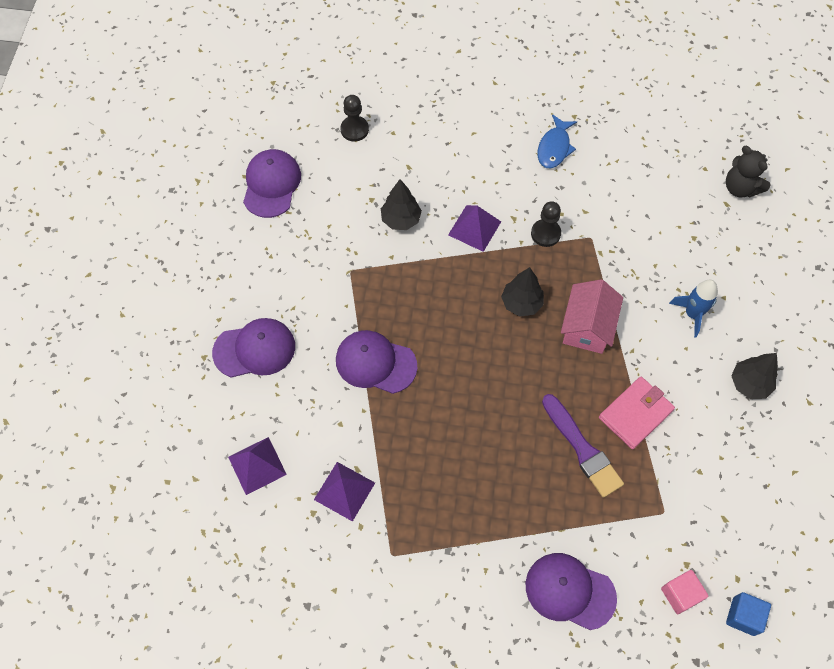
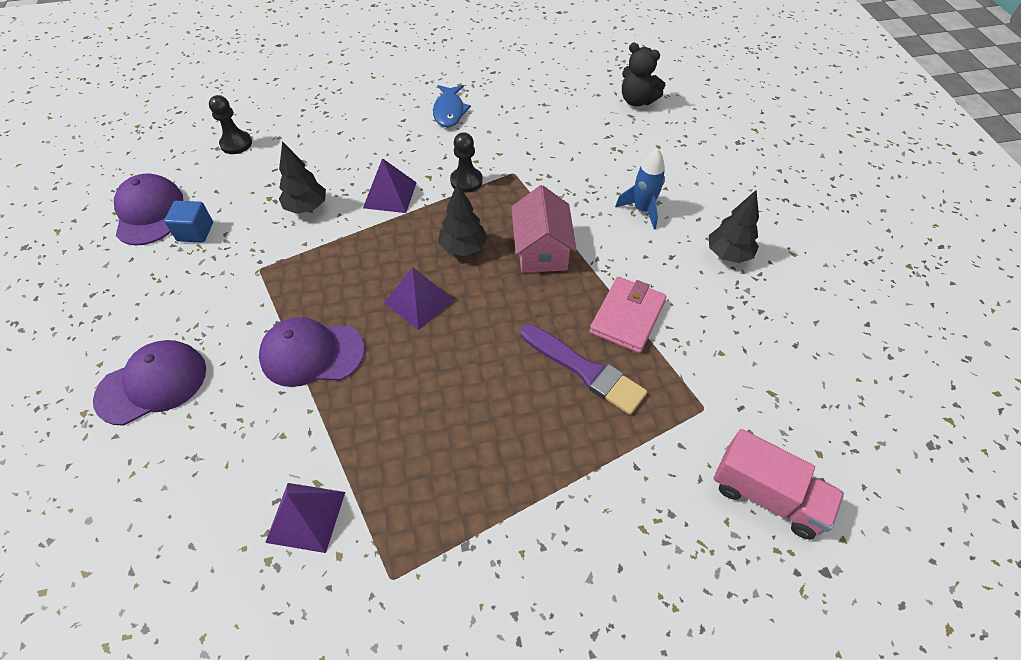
camera: 20 degrees left, 10 degrees down
purple pyramid [228,437,287,495] -> purple pyramid moved to [385,267,454,330]
purple cap [525,553,617,630] -> none
pink cube [661,570,708,614] -> pink truck [713,429,844,539]
blue cube [726,592,771,636] -> blue cube moved to [164,201,213,243]

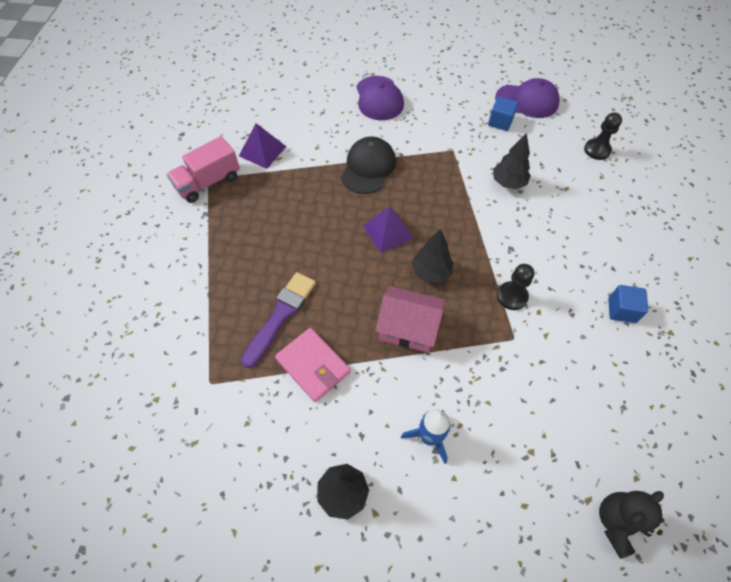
camera: 110 degrees right, 5 degrees up
purple cap [259,317,365,387] -> black cap [341,136,396,194]
purple pyramid [363,158,417,213] -> none
blue fish [433,85,471,127] -> blue cube [608,285,648,323]
purple brush [521,324,647,415] -> purple brush turned 150 degrees clockwise [241,272,316,368]
pink truck [713,429,844,539] -> pink truck moved to [167,136,240,203]

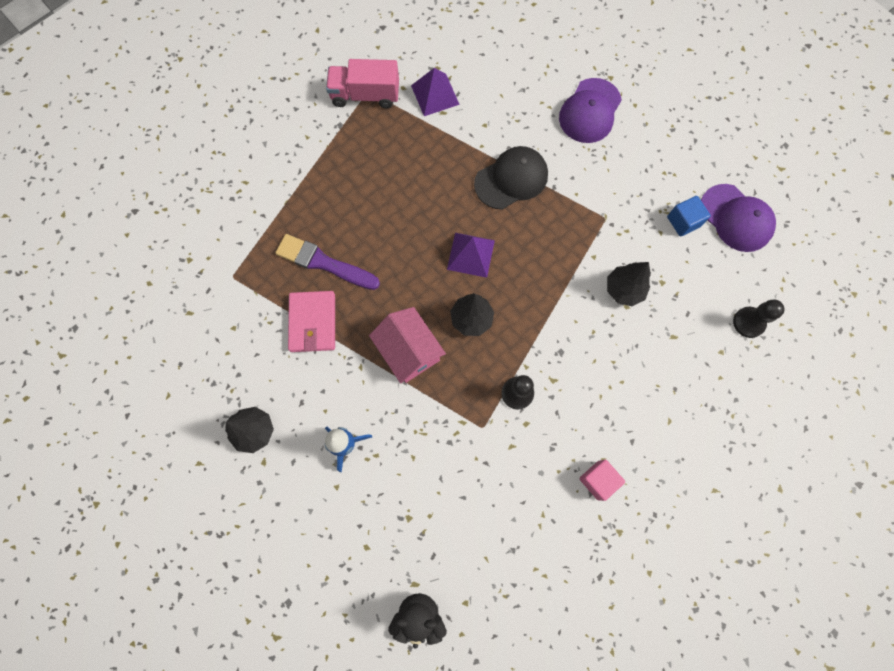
camera: 40 degrees right, 15 degrees up
purple brush [241,272,316,368] -> purple brush turned 135 degrees counterclockwise [275,234,380,290]
blue cube [608,285,648,323] -> pink cube [580,460,625,501]

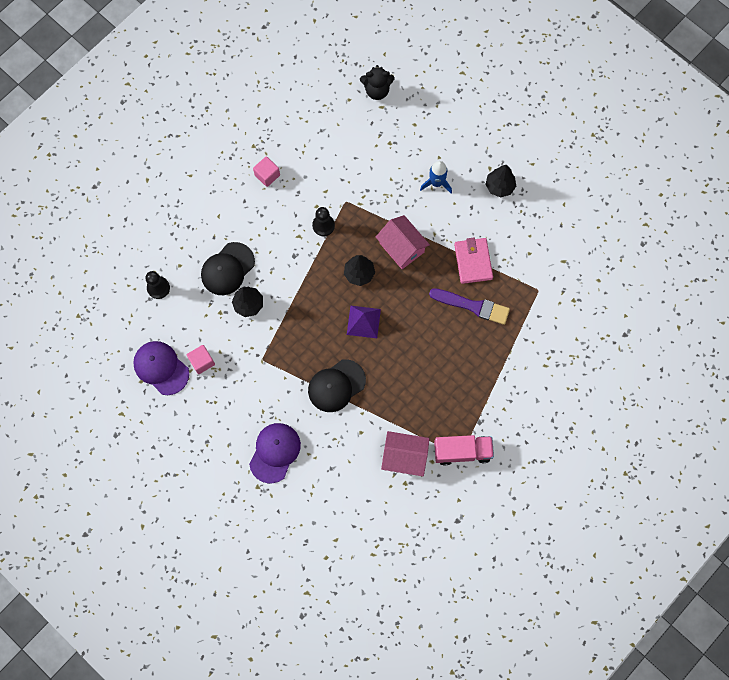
camera: 175 degrees right, 0 degrees up
purple pyramid [411,68,460,116] -> pink house [381,431,430,476]
blue cube [667,196,711,237] -> pink cube [187,345,215,374]
none -> black cap [201,242,255,295]

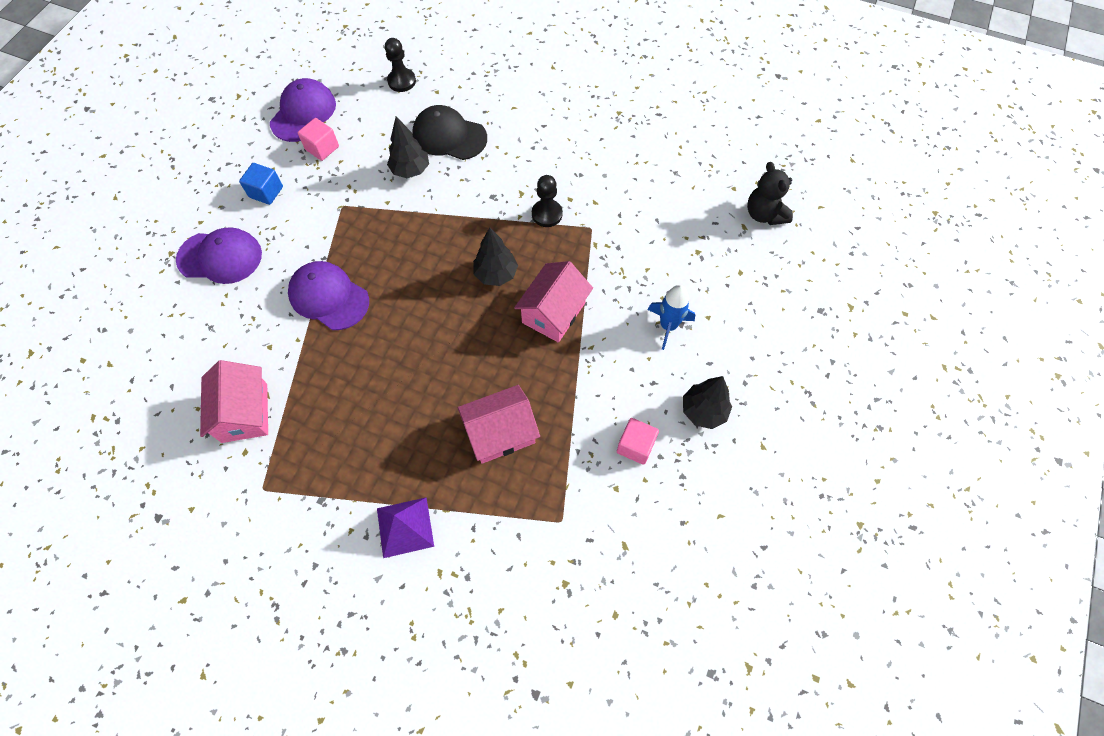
camera: 70 degrees right, 10 degrees down
pink cube [253,156,280,187] -> pink cube moved to [617,418,659,465]
black cap [308,359,366,412] -> purple cap [288,261,369,330]
purple pyramid [347,305,381,338] -> purple pyramid moved to [377,497,434,558]
purple brush [429,288,510,325] -> pink house [457,385,540,464]
pink truck [434,435,494,465] -> none
pink wallet [454,238,493,284] -> none
none -> blue cube [239,163,283,205]

